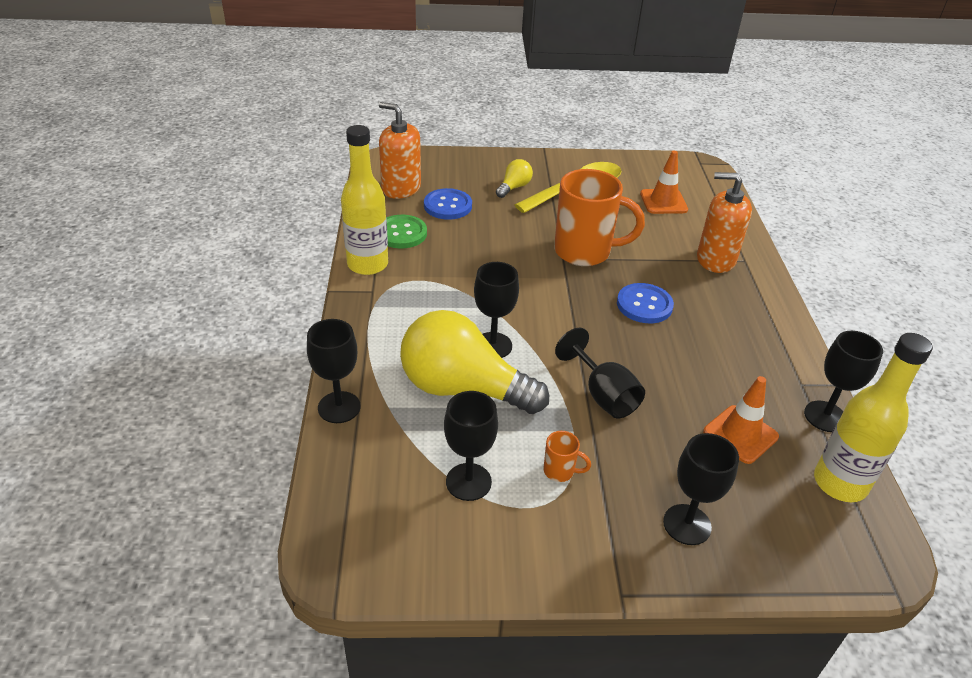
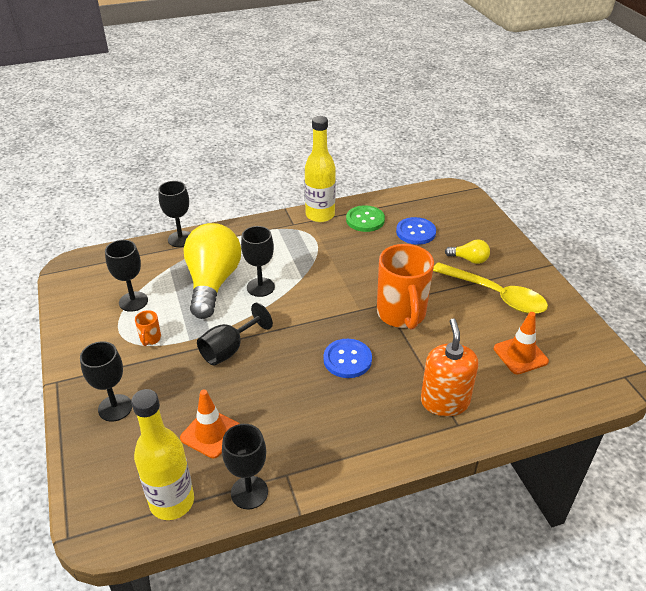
camera: 75 degrees right, 0 degrees up
orange soap dispenser [379,102,421,199] -> none

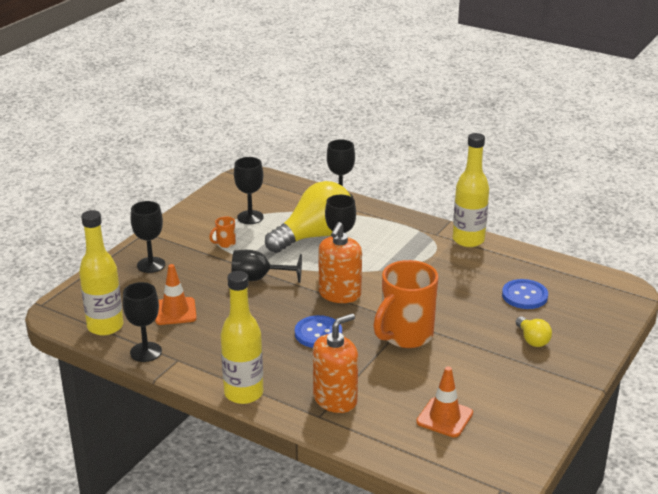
camera: 50 degrees right, 10 degrees down
green button [346,205,385,232] -> none
yellow spoon [433,262,548,314] -> none
none -> yellow bottle [221,271,264,404]
none -> orange soap dispenser [319,222,362,303]

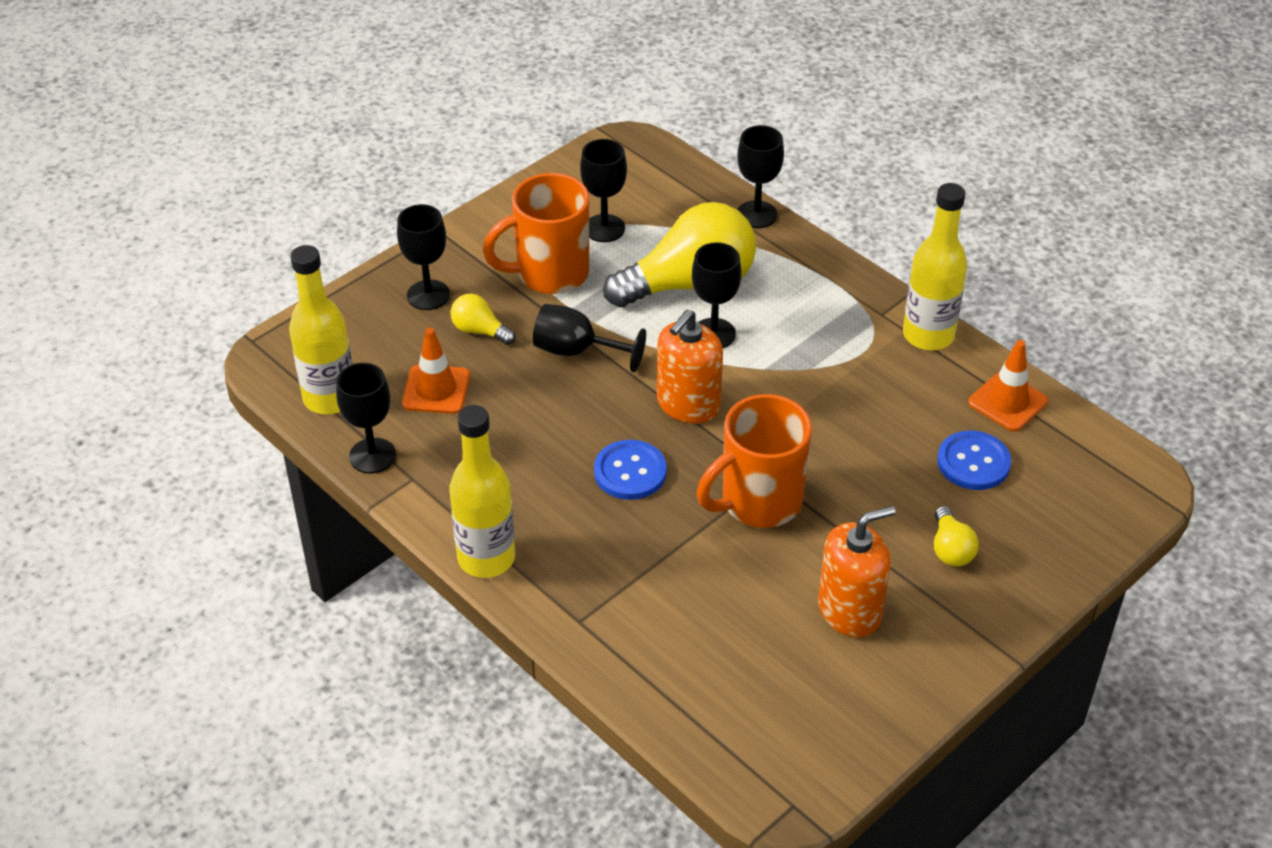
camera: 15 degrees right, 15 degrees up
orange mug [209,216,236,248] -> orange mug [483,173,589,294], size x2.45
orange soap dispenser [313,313,358,413] -> orange soap dispenser moved to [818,506,896,638]
orange traffic cone [416,366,473,437] -> orange traffic cone moved to [968,340,1048,432]
none -> yellow light bulb [450,294,516,345]

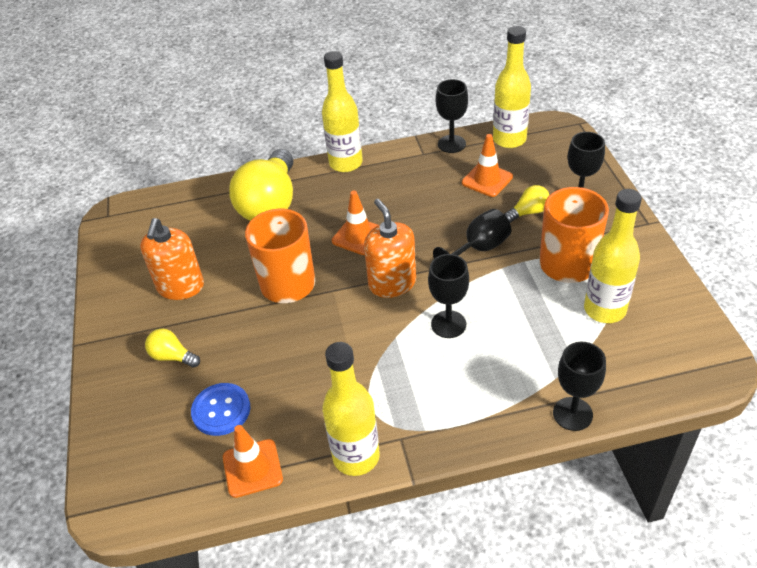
camera: 125 degrees right, 0 degrees up
black goblet [580,139,627,242] -> yellow bottle [584,189,642,323]
blue button [594,440,667,500] -> orange traffic cone [332,190,378,255]
yellow light bulb [603,202,756,308] -> yellow light bulb moved to [229,149,293,221]

